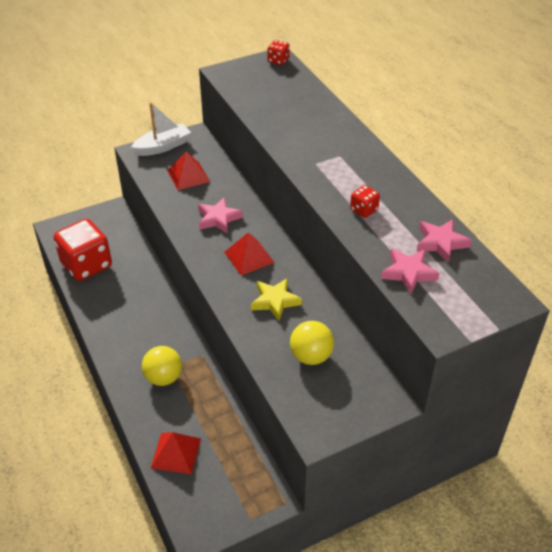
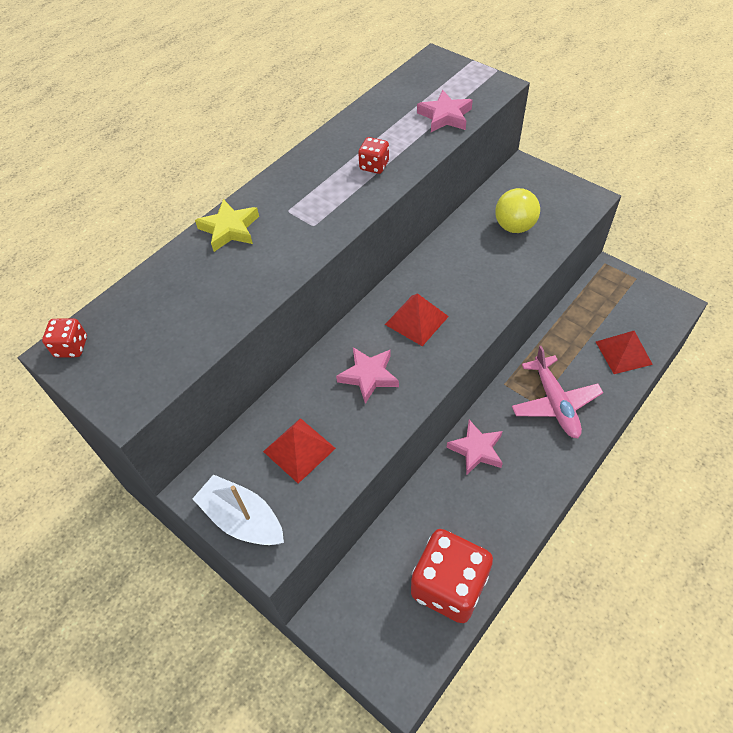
camera: 110 degrees left, 10 degrees up
yellow ball [142,346,182,386] -> pink plane [512,346,603,438]
yellow star [251,278,302,321] -> yellow star moved to [195,199,259,252]
pink star [417,219,472,263] -> pink star moved to [446,420,503,475]

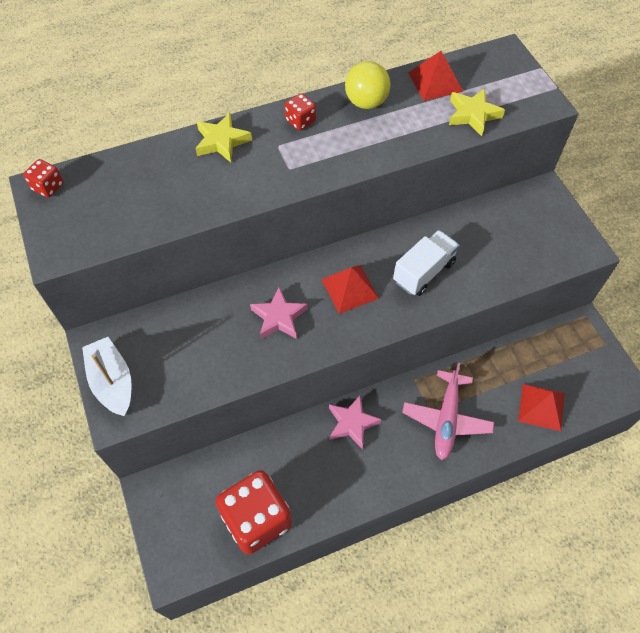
camera: 25 degrees right, 5 degrees up
red pyramid [263,418,336,484] -> red pyramid moved to [408,51,463,101]
red dice [358,137,389,174] -> red dice moved to [285,93,316,131]
pink star [417,90,473,132] -> yellow star [449,88,505,136]
yellow ball [495,188,540,233] -> yellow ball moved to [345,61,390,109]
none -> white truck [393,230,460,296]

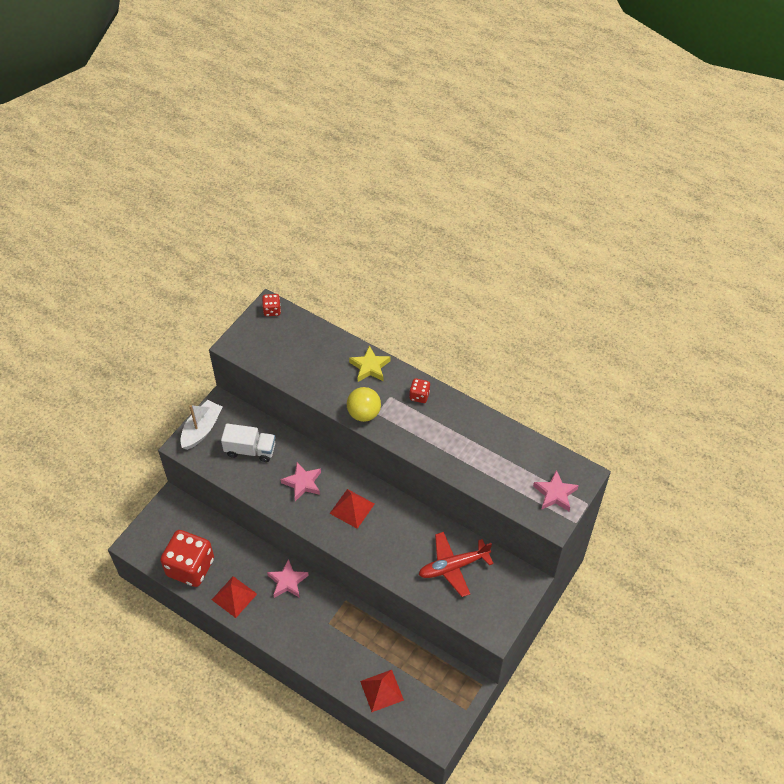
camera: 55 degrees right, 5 degrees down
yellow ball [345,61,390,109] -> yellow ball moved to [347,387,381,422]
white truck [393,230,460,296] -> white truck moved to [221,424,275,462]
pink plane [402,363,494,460] -> none
red pyramid [408,51,463,101] -> red pyramid moved to [212,576,257,618]
yellow star [449,88,505,136] -> none
none -> red plane [419,532,494,597]
none -> pink star [533,470,579,511]

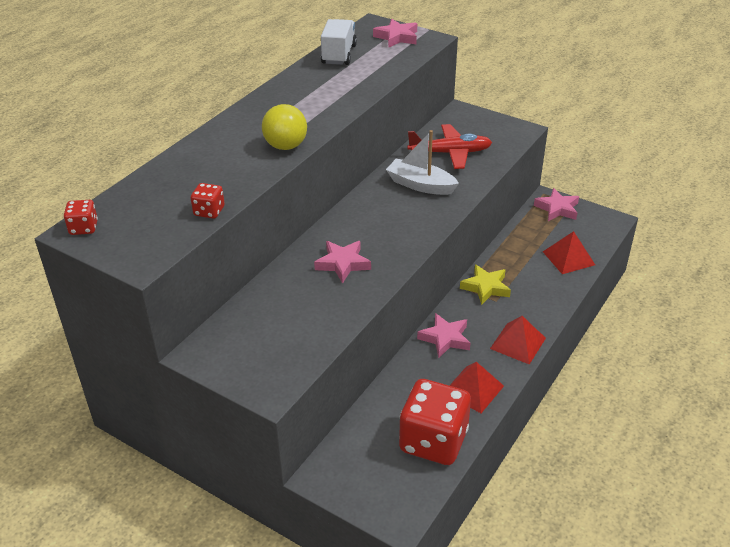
camera: 90 degrees left, 15 degrees down
white boat [180,400,222,450] -> white boat moved to [386,130,459,195]
white truck [221,424,275,462] -> white truck moved to [321,19,357,65]
red pyramid [329,489,375,529] -> red pyramid moved to [490,316,546,365]
yellow star [349,345,391,382] -> yellow star moved to [460,265,511,305]
red dice [409,378,430,403] -> red dice moved to [191,183,225,219]
red plane [419,532,494,597] -> red plane turned 75 degrees counterclockwise [407,124,492,169]
none -> pink star [534,188,579,221]

